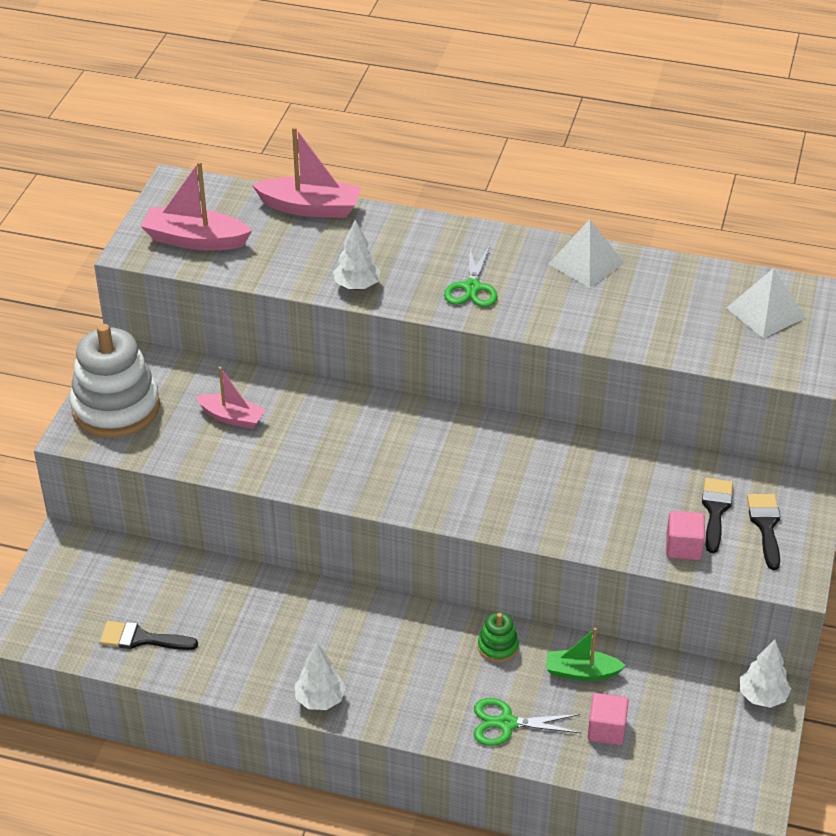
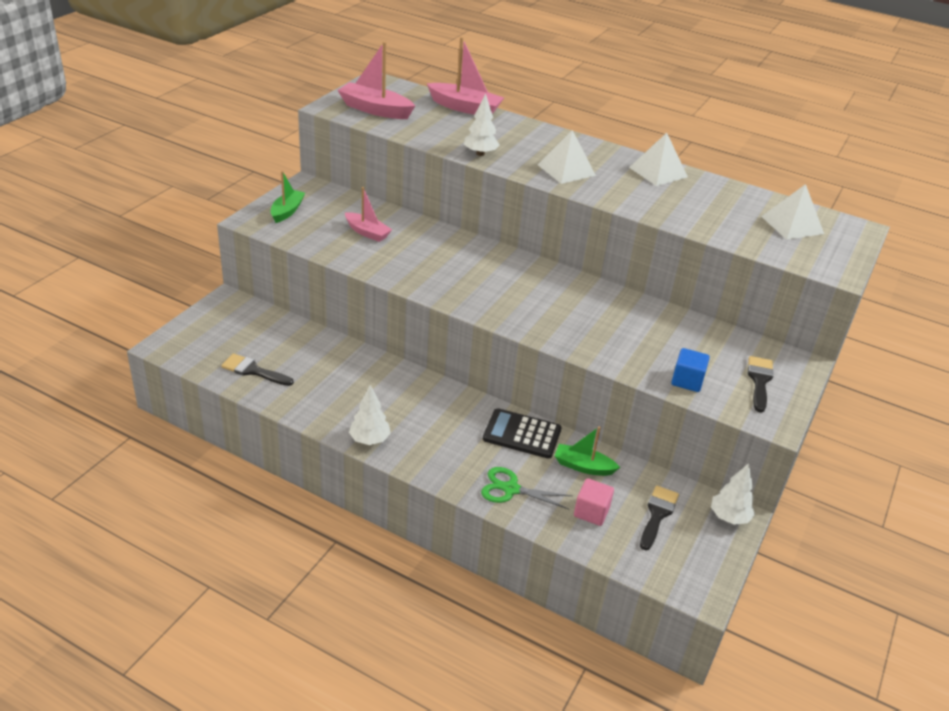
camera: 10 degrees right, 5 degrees down
white stacking toy [70,324,160,438] -> green boat [271,171,305,223]
green scissors [444,245,497,307] -> white pyramid [537,130,596,184]
green stacking toy [478,612,519,663] -> black calculator [483,408,562,459]
pink cube [666,511,705,560] -> blue cube [671,348,710,392]
black brush [702,478,733,553] -> black brush moved to [640,486,679,550]

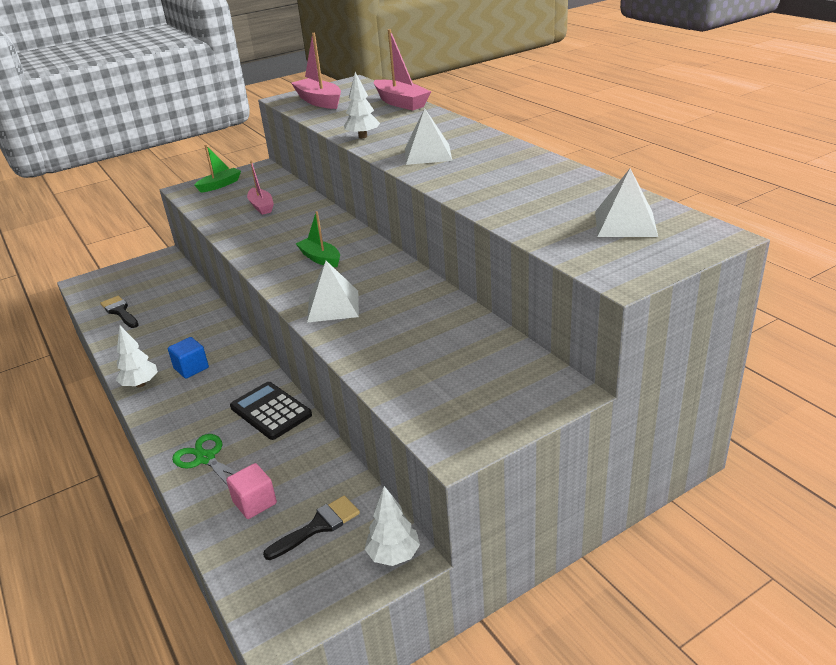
camera: 35 degrees right, 5 degrees down
green boat [555,426,620,476] -> green boat moved to [295,211,340,267]
white pyramid [629,133,688,186] -> white pyramid moved to [307,261,359,322]
blue cube [671,348,710,392] -> blue cube moved to [168,337,209,379]
black brush [748,356,774,413] -> none

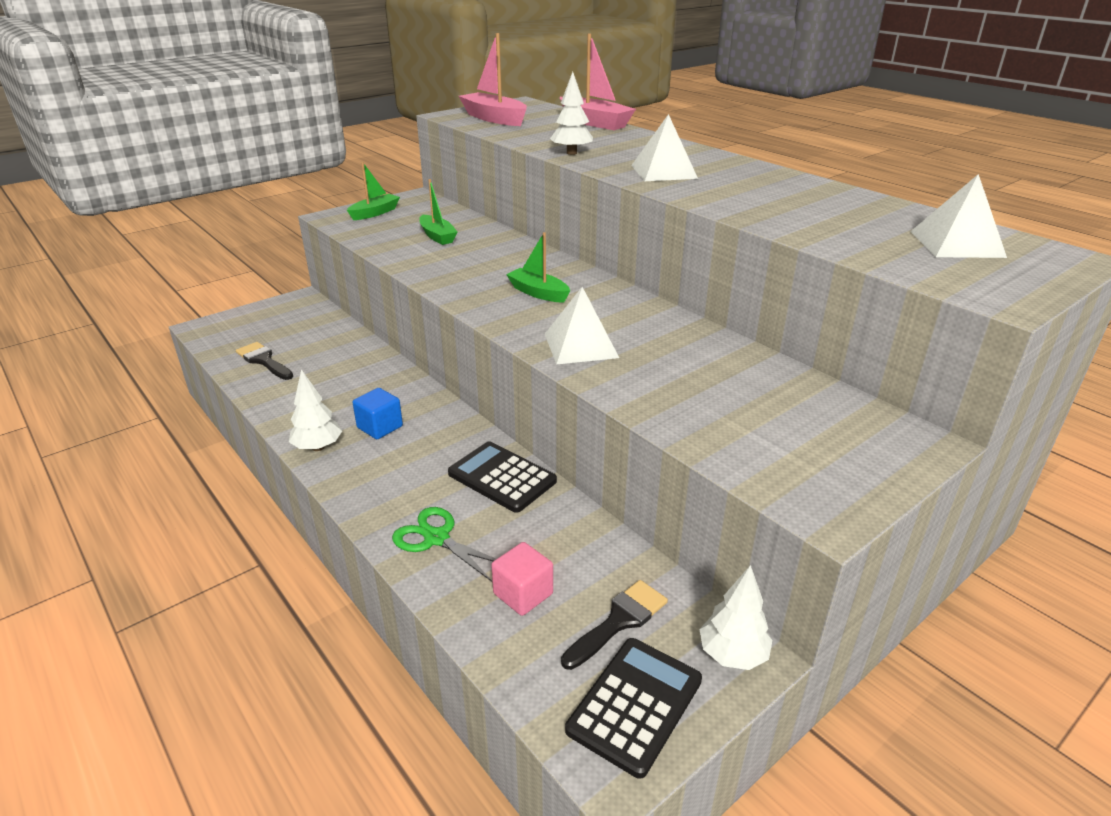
camera: 10 degrees left, 0 degrees up
pink boat [247,161,274,215] -> green boat [419,179,457,245]
none -> black calculator [565,638,702,779]

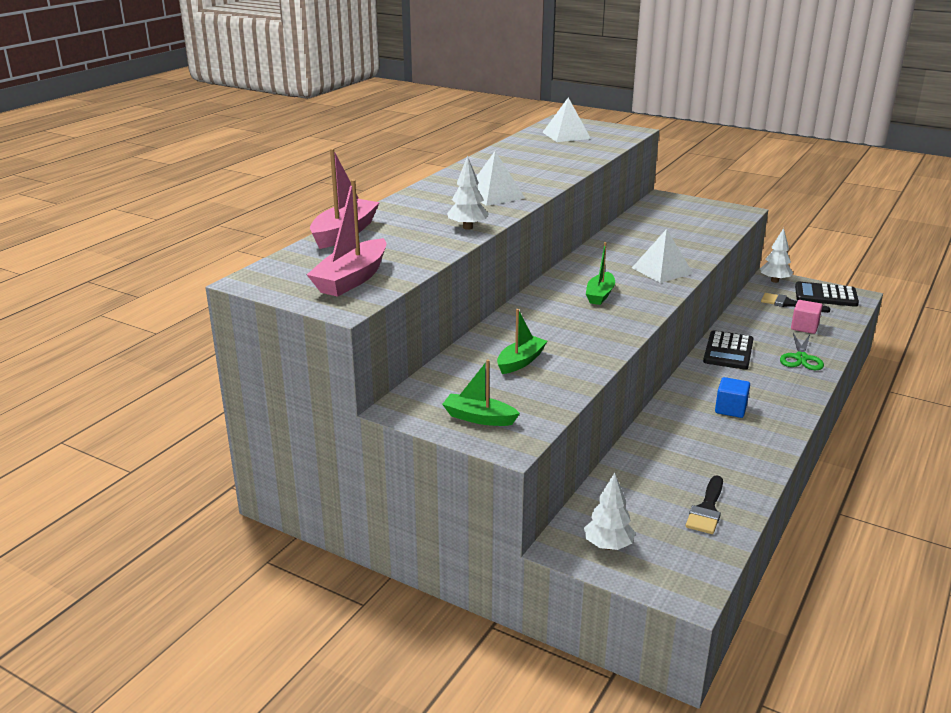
camera: 110 degrees left, 5 degrees down
white tree [289,369,342,451] -> white tree moved to [584,472,635,550]

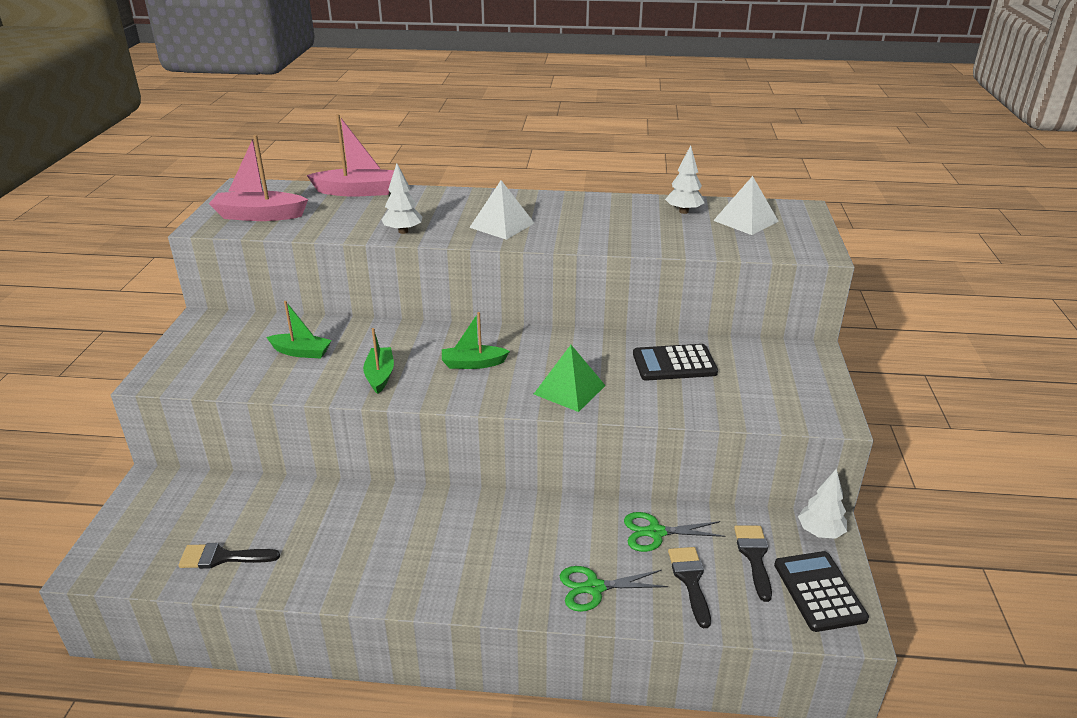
camera: 65 degrees right, 5 degrees up
green boat [442,360,520,426] -> green boat moved to [363,328,394,394]
white tree [584,472,635,550] -> white tree moved to [665,145,705,214]
white pyramid [632,229,693,283] -> green pyramid [534,345,606,412]
black calculator [703,330,754,370] -> black calculator moved to [633,344,718,381]
blue cube [715,377,750,418] -> none
pink cube [791,300,822,334] -> black brush [668,547,711,628]
none -> green scissors [624,512,725,552]

